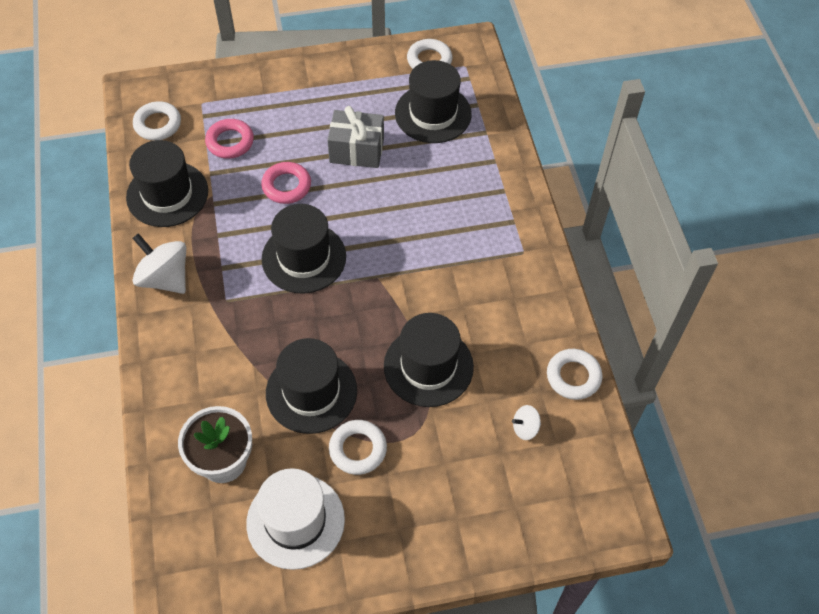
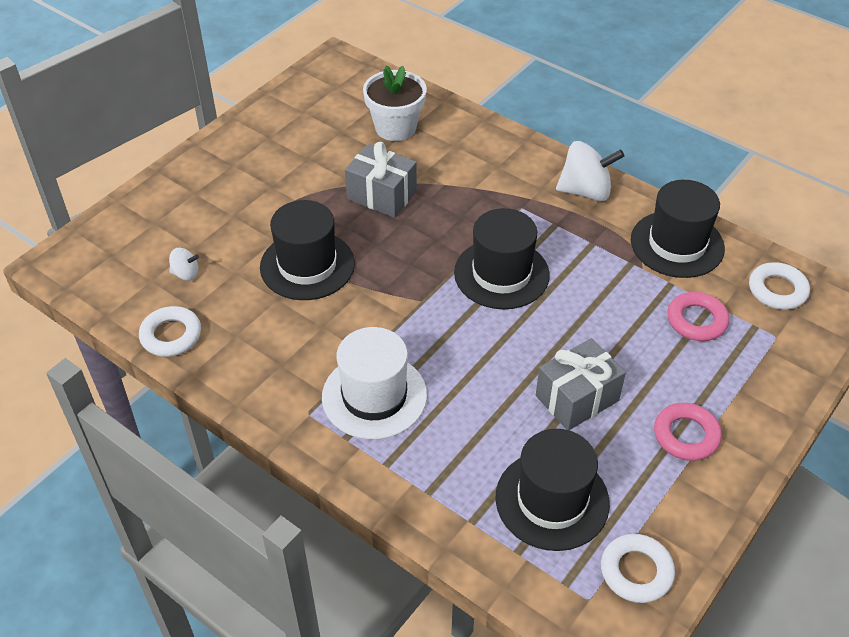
camera: 140 degrees right, 10 degrees down
white hat [246,468,345,570] -> white hat moved to [322,327,427,439]
pink ring [261,162,311,204] -> pink ring moved to [654,403,722,461]
black hat [266,338,357,434] -> grey gift [345,142,417,218]
white ring [329,420,387,475] -> none
white spinning top [512,405,541,440] -> white spinning top turned 60 degrees clockwise [169,248,199,281]

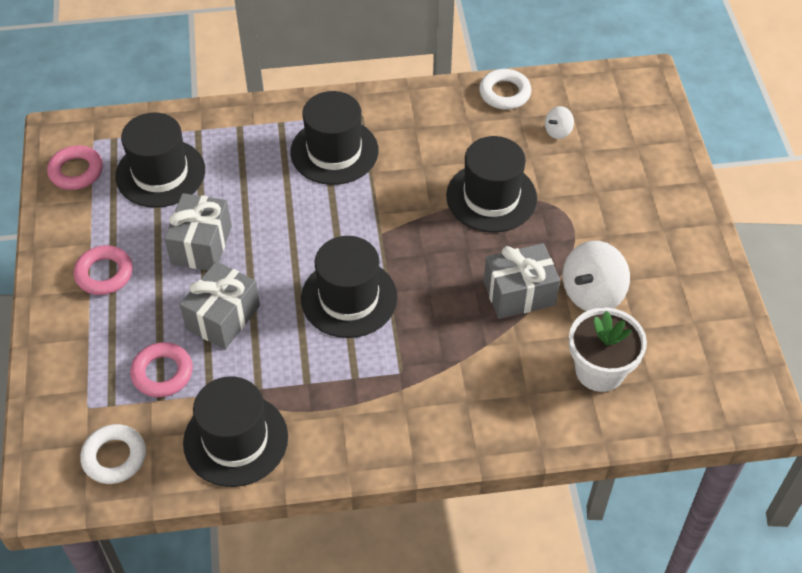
camera: 135 degrees right, 5 degrees up
white hat [322,327,427,439] -> black hat [290,91,378,185]
white spinning top [556,141,624,201] -> white spinning top moved to [563,241,630,311]
white ring [601,534,675,603] -> pink ring [47,145,103,190]
none -> grey gift [180,261,260,349]

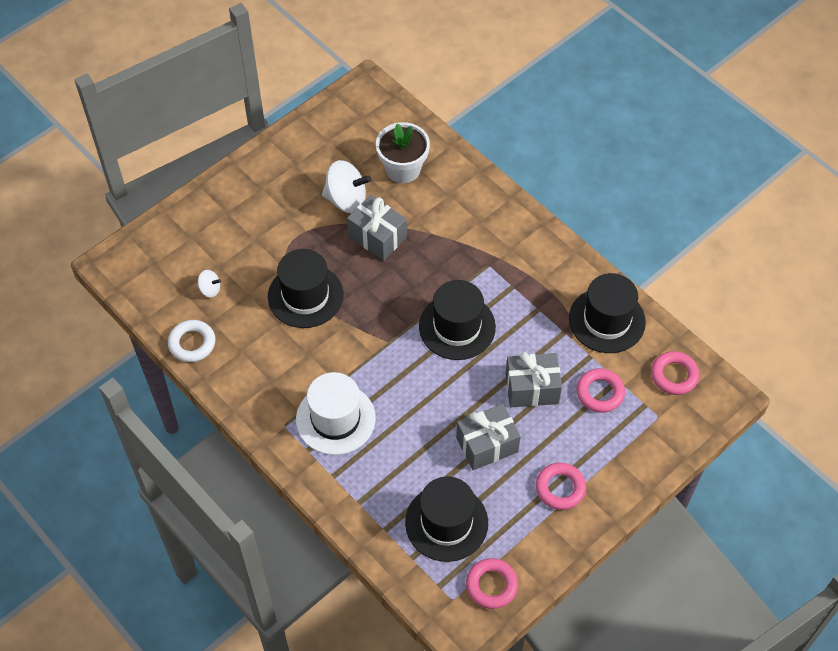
camera: 125 degrees left, 5 degrees up
white ring [80,424,146,484] -> pink ring [651,351,700,395]
black hat [290,91,378,185] -> white hat [296,372,376,455]

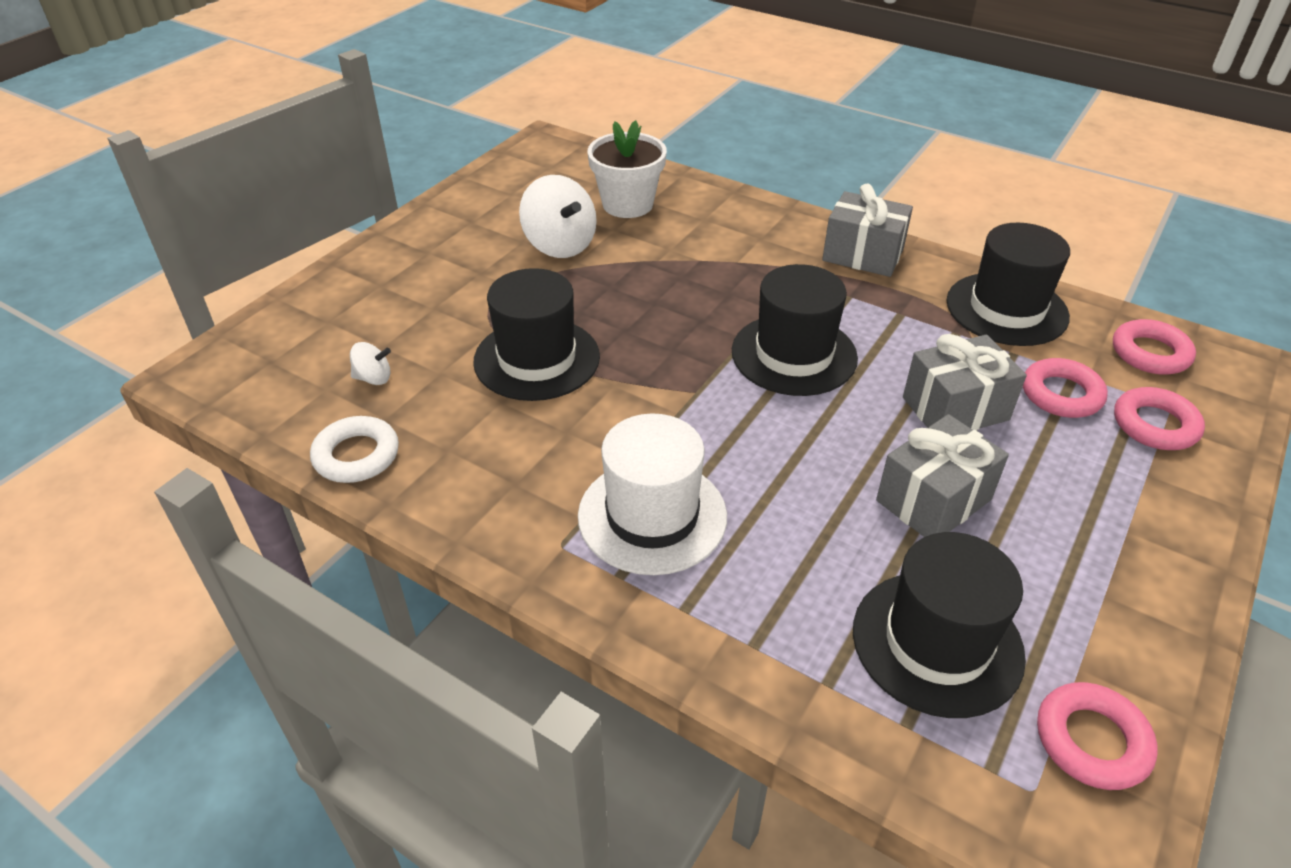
camera: 15 degrees left, 15 degrees down
white spinning top [322,160,371,213] -> white spinning top turned 60 degrees clockwise [519,175,597,258]
grey gift [347,195,407,261] -> grey gift moved to [822,183,913,277]
pink ring [536,463,586,510] -> pink ring moved to [1114,387,1205,450]

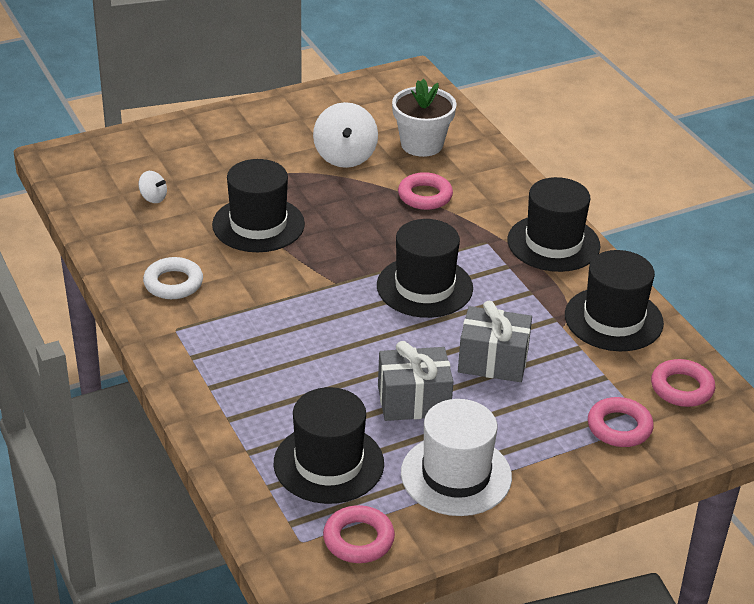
camera: 30 degrees right, 5 degrees down
white ring [310,416,399,483] -> white ring moved to [143,257,203,299]
white hat [578,413,727,575] -> white hat moved to [401,399,512,516]
grey gift [822,183,913,277] -> black hat [507,177,600,272]
pink ring [1023,358,1108,418] -> pink ring moved to [398,172,453,210]

